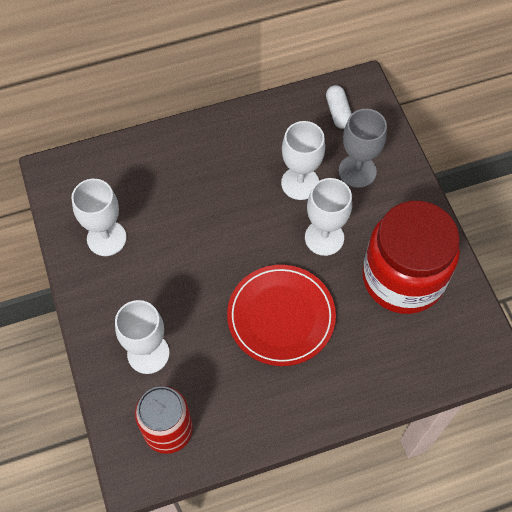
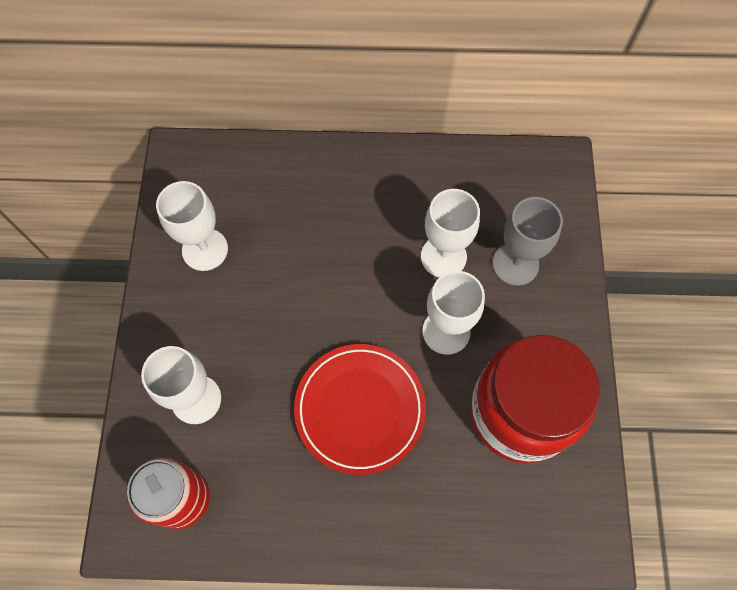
camera: 20 degrees right, 5 degrees up
white capsule [326,85,352,129] -> none

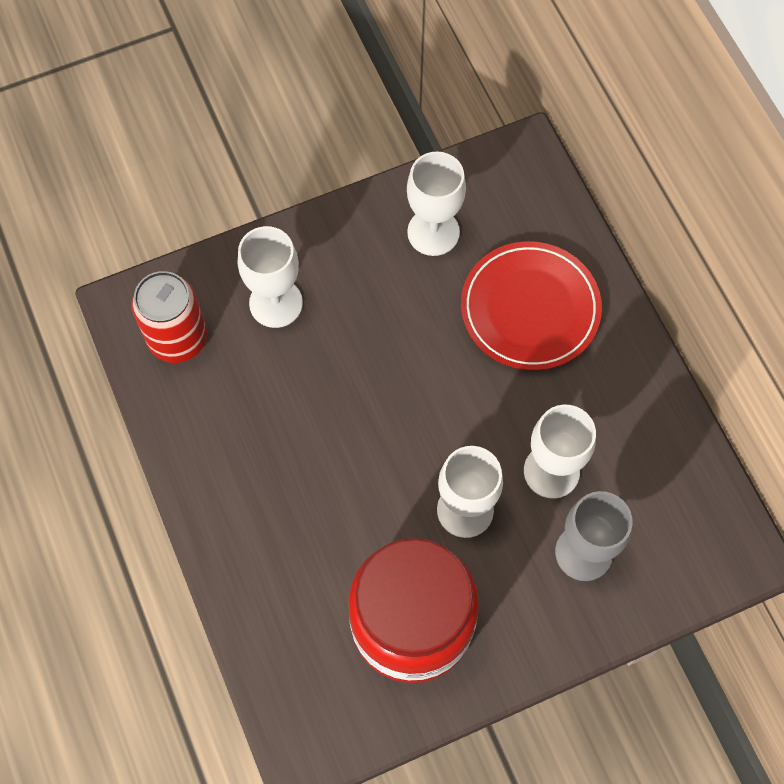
camera: 65 degrees right, 0 degrees up
red plate [294,344,426,475] -> red plate moved to [461,241,602,370]

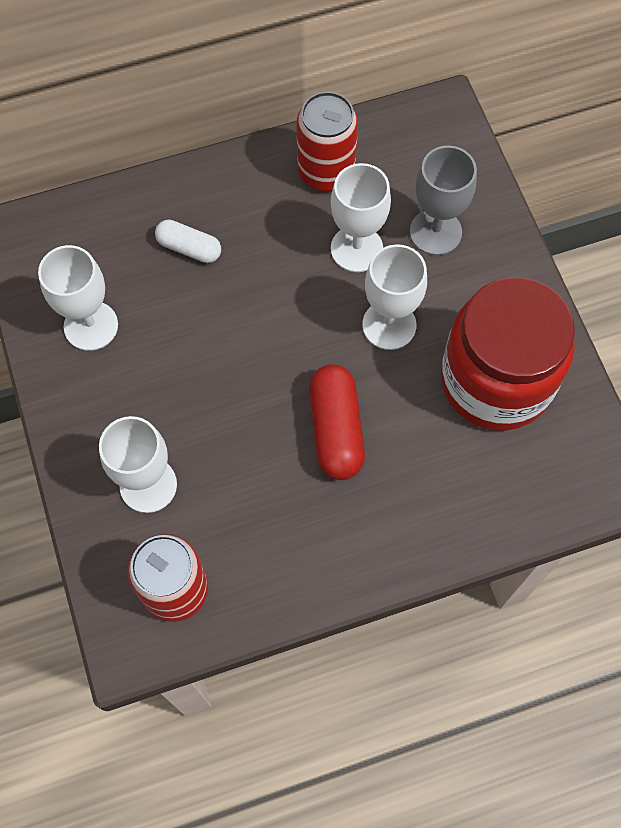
camera: 85 degrees left, 0 degrees up
red plate [461,241,602,370] -> white capsule [155,220,221,263]
none -> red can [296,91,358,191]
none -> red capsule [309,364,365,480]

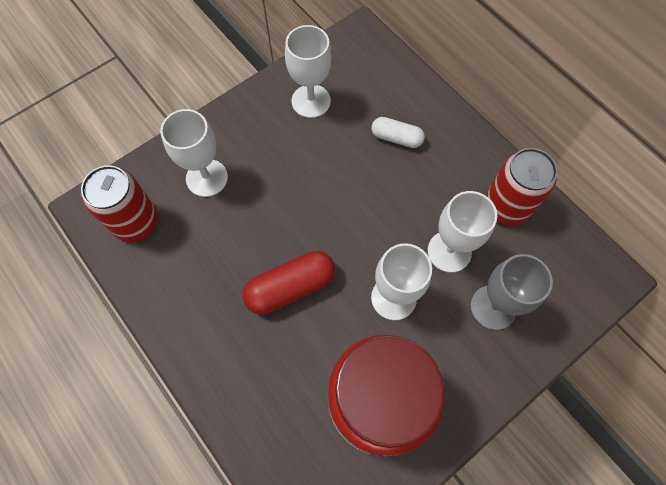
camera: 70 degrees right, 0 degrees up
white capsule [155,220,221,263] -> white capsule turned 75 degrees counterclockwise [371,117,425,148]

